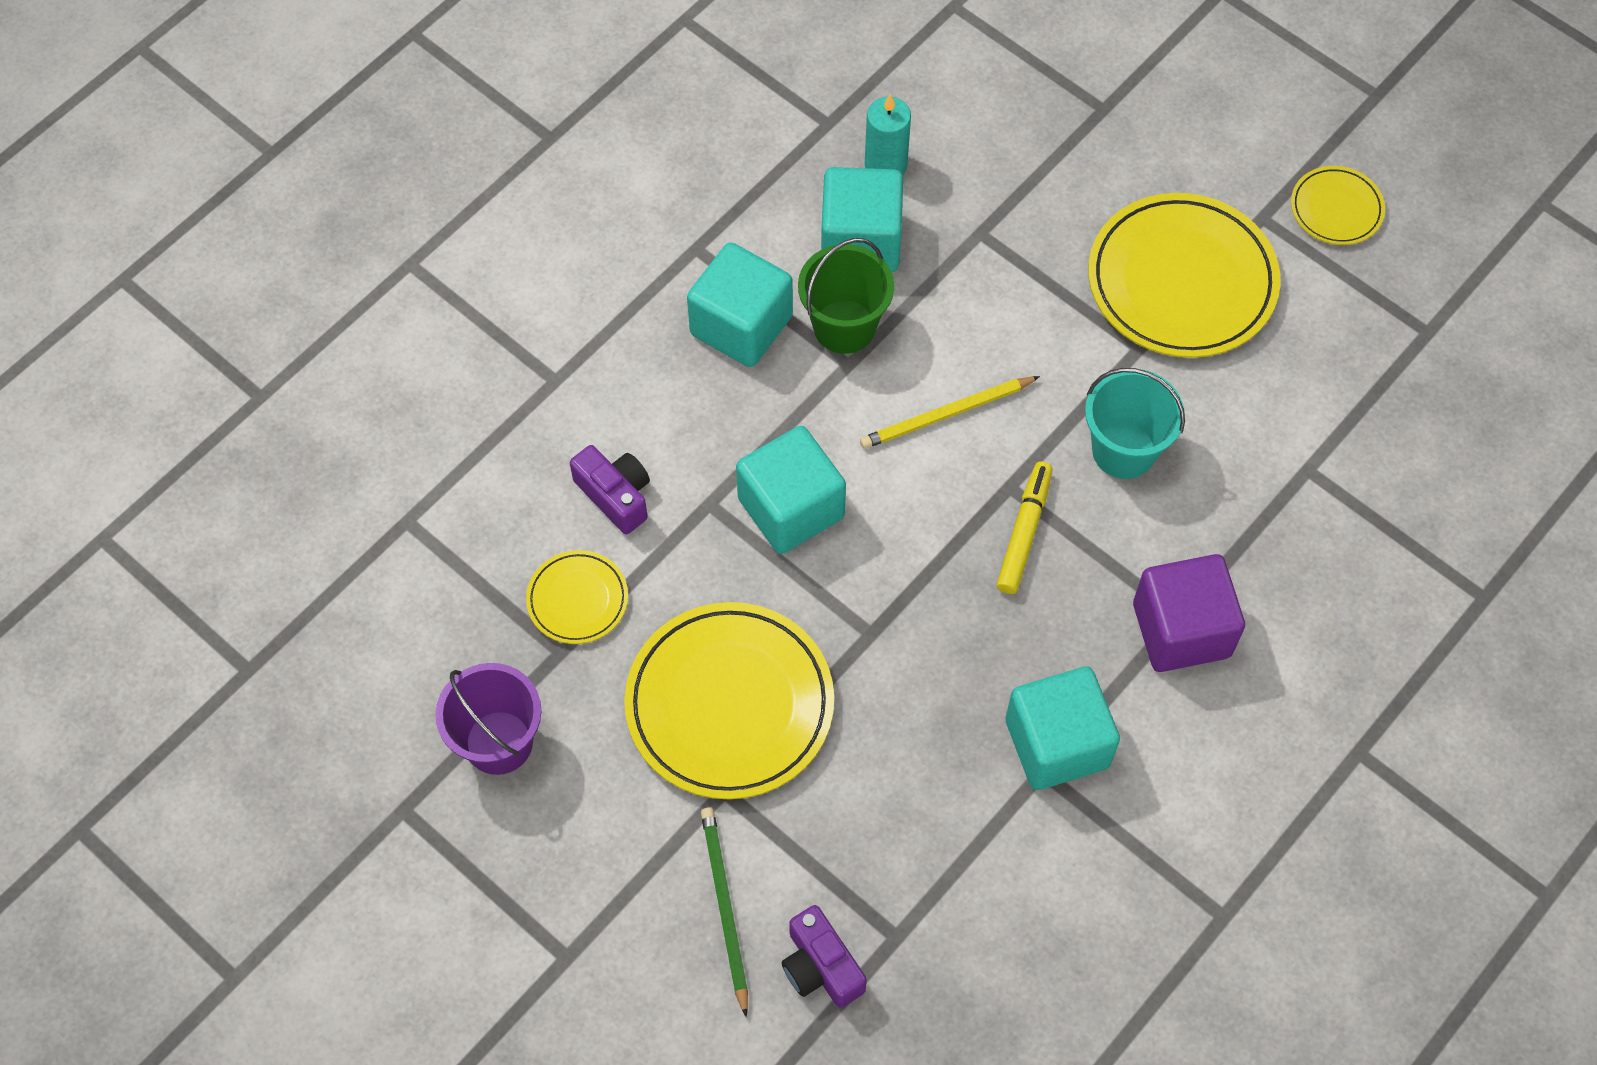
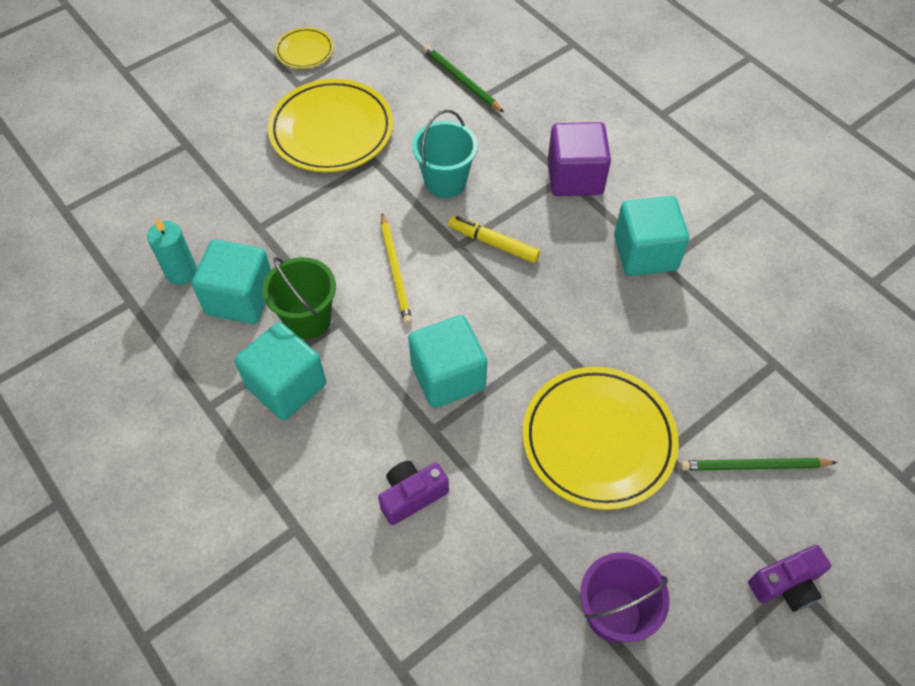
camera: 80 degrees left, 5 degrees down
yellow plate [526,550,628,644] -> none
purple camera [781,905,867,1008] -> purple camera moved to [748,545,831,612]
none -> green pencil [423,45,504,112]

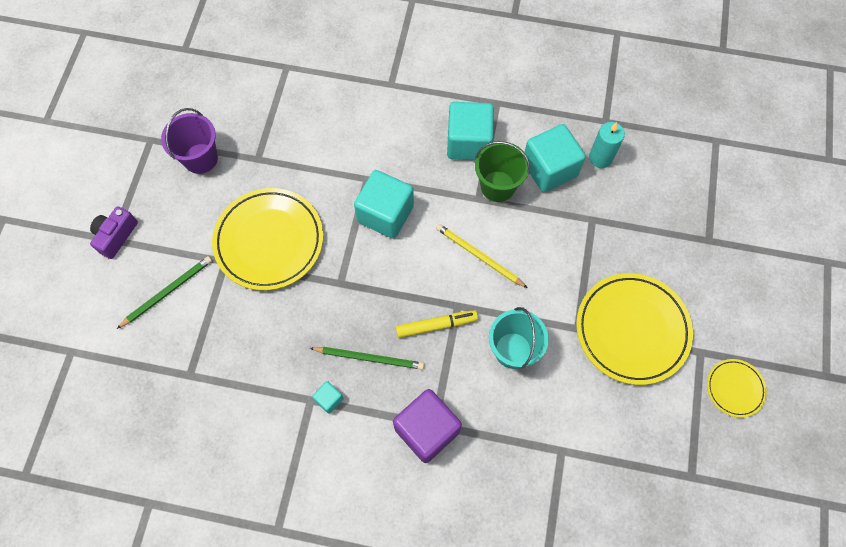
camera: 140 degrees right, 10 degrees up
purple camera [378,461,449,525] -> none
green pencil [423,45,504,112] -> green pencil moved to [310,347,424,370]
turquoise cube [614,196,689,276] -> turquoise cube [312,381,344,414], size x0.45

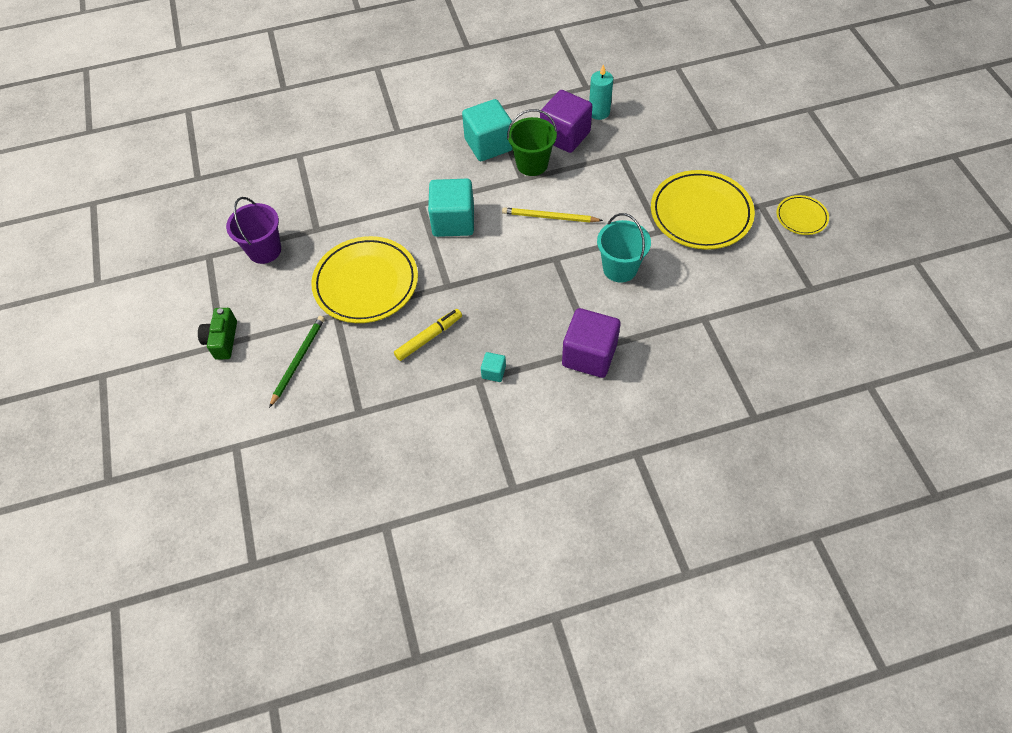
camera: 25 degrees left, 10 degrees down
purple camera [90,206,138,259] -> green camera [198,308,237,360]
green pencil [310,347,424,370] -> none
yellow marker [396,310,478,338] -> yellow marker moved to [394,309,462,361]
turquoise cube [525,124,586,192] -> purple cube [540,90,592,153]

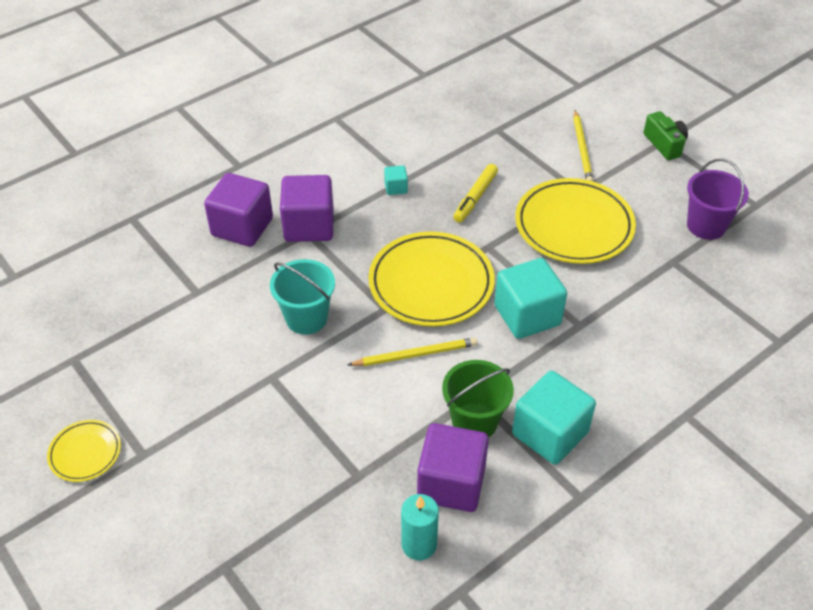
camera: 155 degrees right, 10 degrees down
green pencil [269,316,325,408] -> yellow pencil [573,110,593,181]
yellow plate [651,170,755,250] -> yellow plate moved to [369,231,495,327]
none -> purple cube [204,173,273,247]

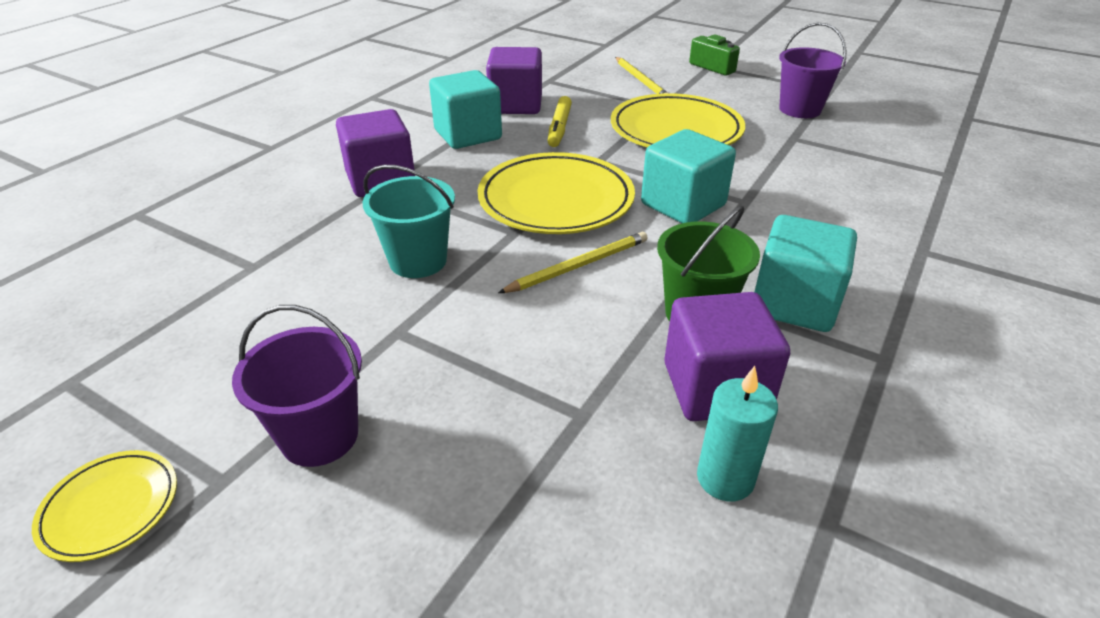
camera: 20 degrees left, 10 degrees down
purple cube [204,173,273,247] -> purple cube moved to [486,47,542,114]
turquoise cube [384,165,408,195] -> turquoise cube [429,70,502,149], size x2.23
none -> purple bucket [232,305,362,467]

